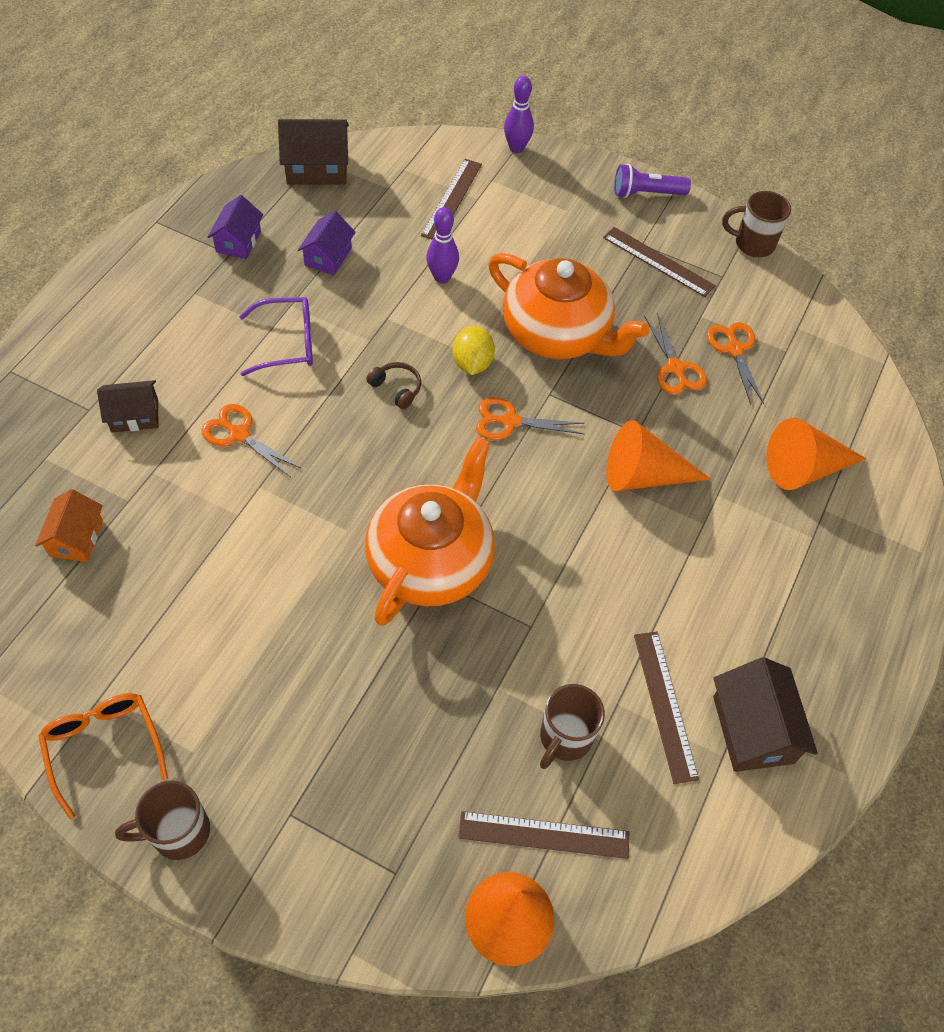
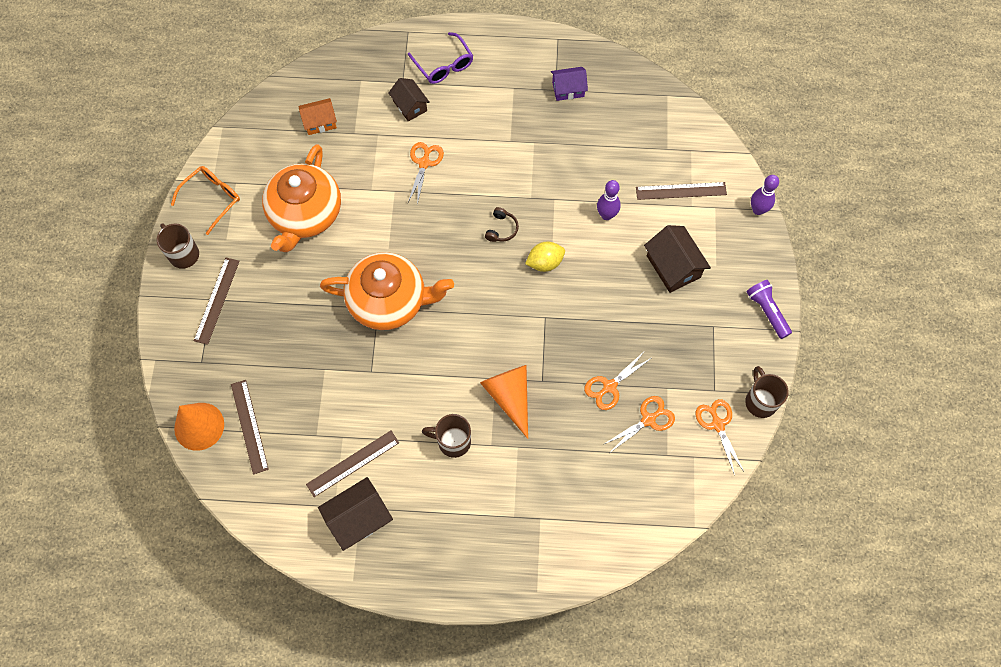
camera: 70 degrees right, 10 degrees up
purple glasses [239,297,313,376] -> purple glasses moved to [408,32,473,84]
brown house [278,119,349,184] -> brown house moved to [644,225,711,293]
purple house [298,211,356,275] -> none
orange scissors [476,397,585,440] -> orange scissors moved to [696,399,744,475]
orange teapot [488,253,649,359] -> orange teapot moved to [262,144,341,252]
brown mug [540,684,605,769] -> brown mug moved to [422,414,471,458]
brown ruler [603,227,716,297] -> brown ruler moved to [194,258,240,345]
orange cone [766,418,866,490] -> none

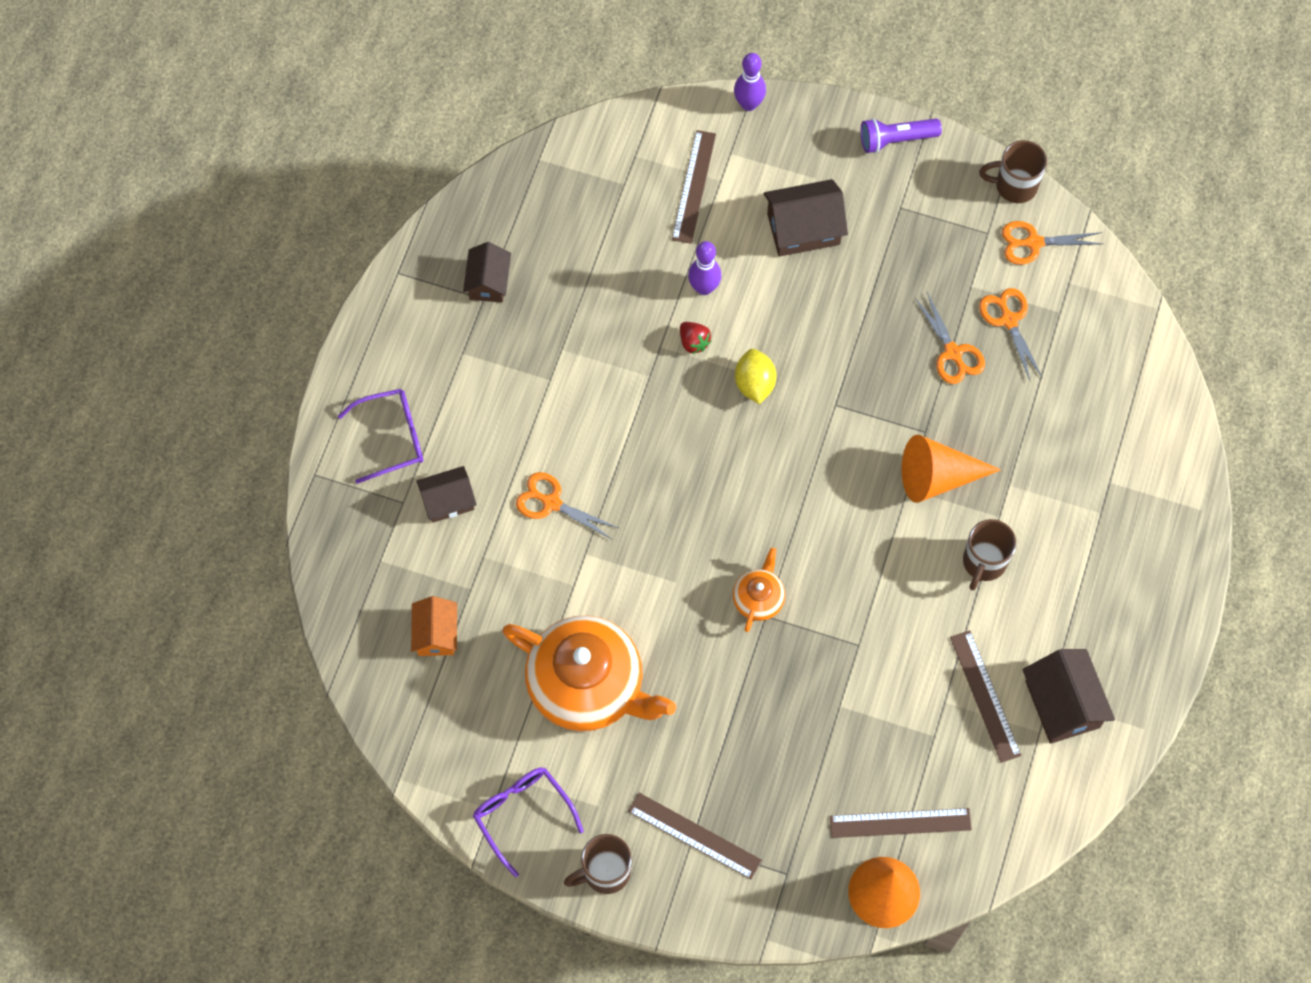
camera: 75 degrees left, 0 degrees up
orange glasses [171,166,240,235] -> purple glasses [473,767,584,877]
orange teapot [320,252,454,330] -> orange teapot [733,548,785,632], size x0.46
brown headphones [485,207,519,242] -> none
purple house [551,67,588,101] -> brown house [463,242,511,302]
none -> red strawberry [680,322,711,354]

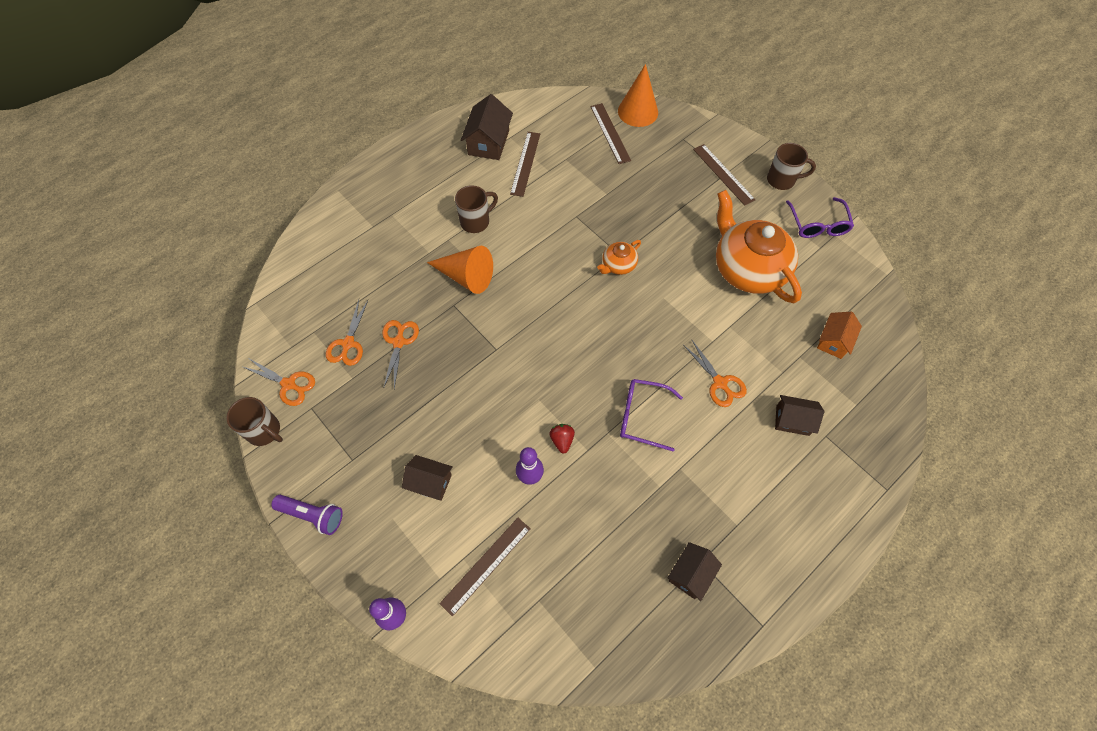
camera: 150 degrees left, 5 degrees down
purple glasses [338,389,423,484] -> purple glasses moved to [620,379,683,451]
yellow lemon [735,349,776,404] -> none
brown house [764,179,848,257] -> brown house [402,455,453,501], size x0.66
brown ruler [830,808,972,838] -> brown ruler turned 45 degrees clockwise [590,103,631,164]

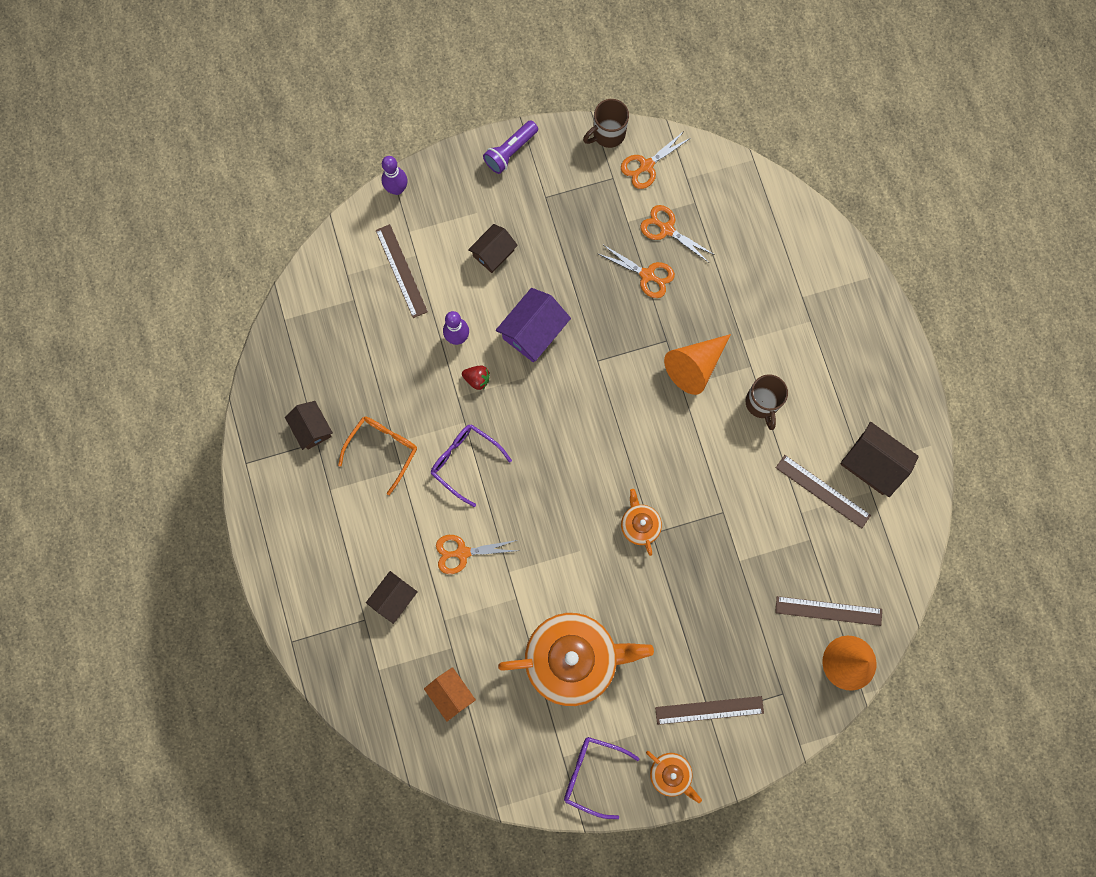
camera: 115 degrees right, 15 degrees up
purple glasses [620,379,683,451] -> purple glasses turned 90 degrees counterclockwise [431,424,512,507]
brown mug [767,143,816,190] -> orange teapot [646,751,702,803]
none -> orange glasses [338,416,417,495]
none -> purple house [496,288,571,362]

